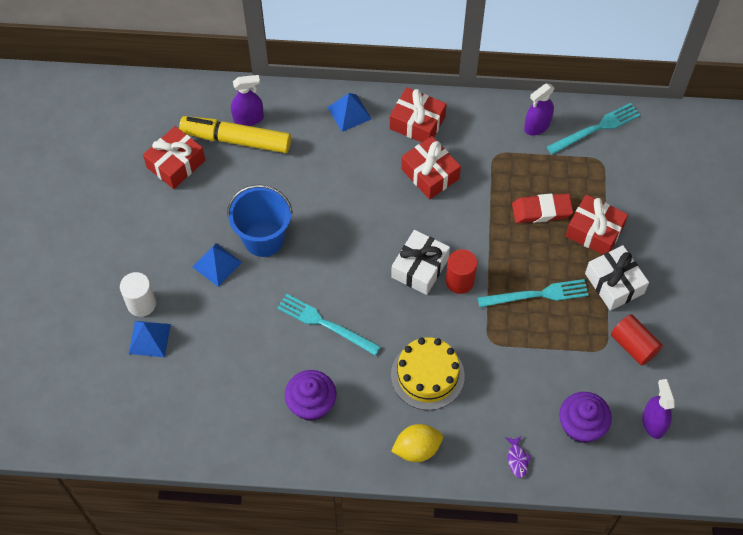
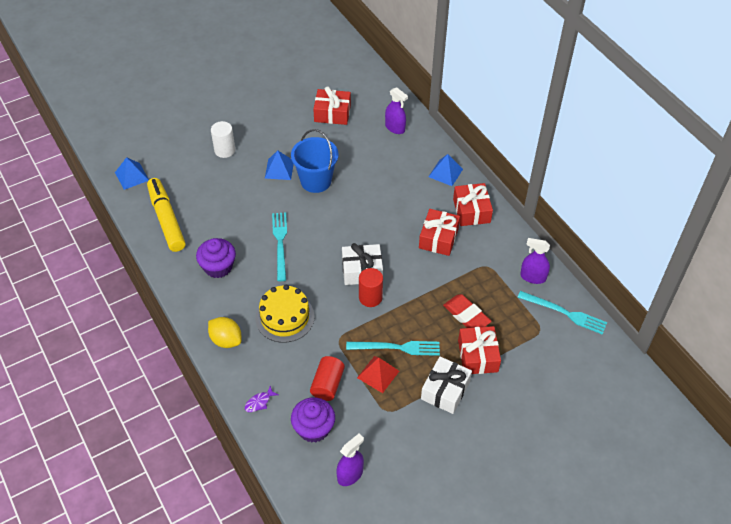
camera: 55 degrees right, 10 degrees down
blue pyramid [129,321,171,357] -> blue pyramid moved to [115,157,149,190]
yellow marker [179,116,291,153] -> yellow marker moved to [147,178,186,252]
turquoise fork [478,279,589,307] -> turquoise fork turned 45 degrees counterclockwise [346,341,440,356]
red cylinder [611,314,663,365] -> red cylinder moved to [310,356,345,401]
none -> red pyramid [357,356,399,393]

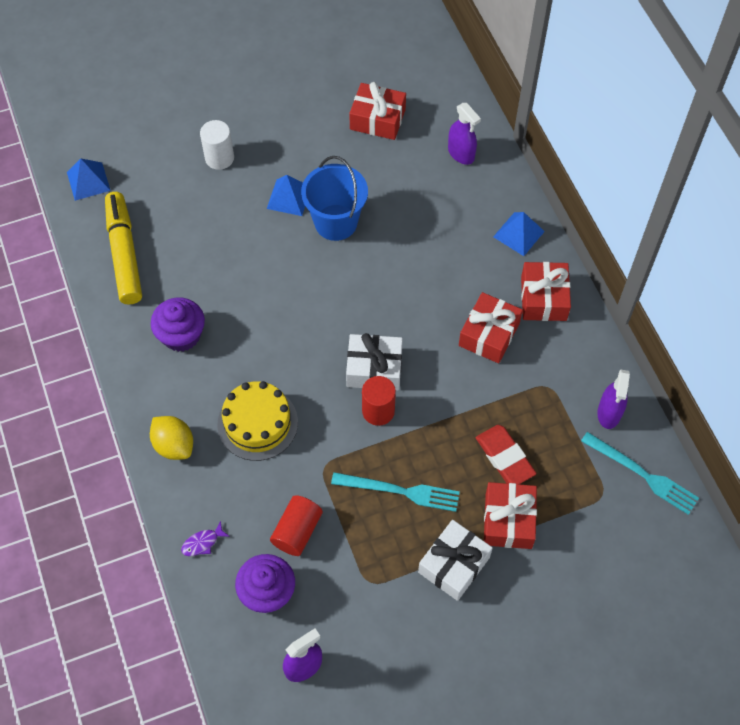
camera: 10 degrees right, 10 degrees up
turquoise fork [272,212,287,281] -> none
red pyramid [357,356,399,393] -> none
purple spray bottle [520,238,550,284] -> purple spray bottle turned 105 degrees counterclockwise [597,370,630,429]

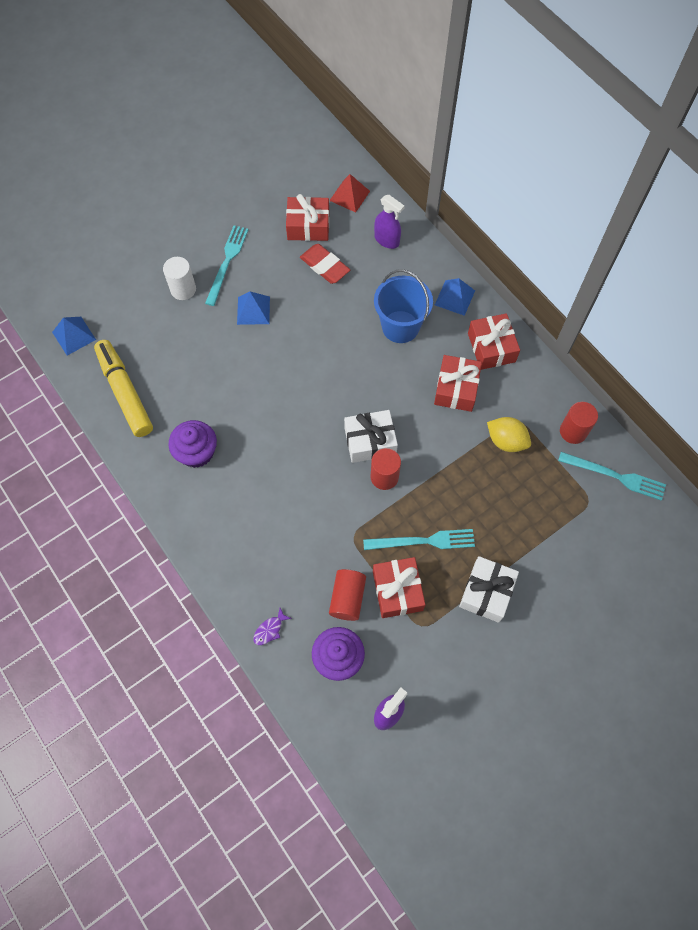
camera: 15 degrees left, 5 degrees up
yellow lemon [150,416,193,460] -> yellow lemon moved to [487,417,531,452]
yellow cake [217,381,298,461] -> none
blue bucket [301,156,368,241] -> blue bucket moved to [374,269,433,343]
red eraser [476,425,536,484] -> red eraser moved to [300,244,350,284]
red gift [484,482,537,549] -> red gift moved to [373,557,425,618]
purple spray bottle [597,370,630,429] -> red cylinder [560,402,598,444]
none -> turquoise fork [205,226,249,306]
none -> red pyramid [329,174,370,213]

